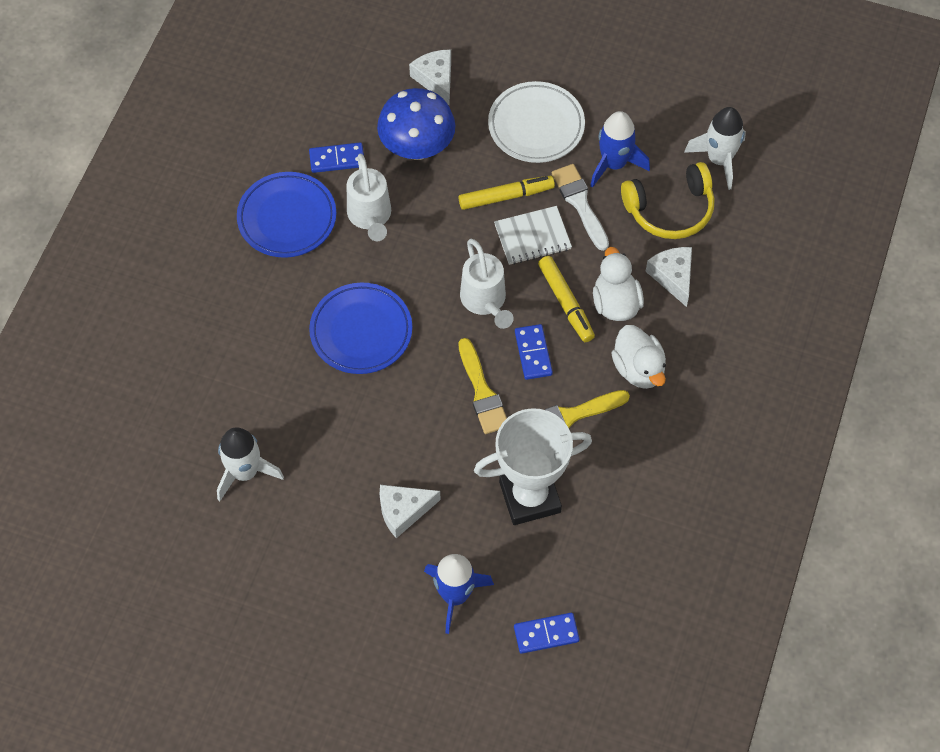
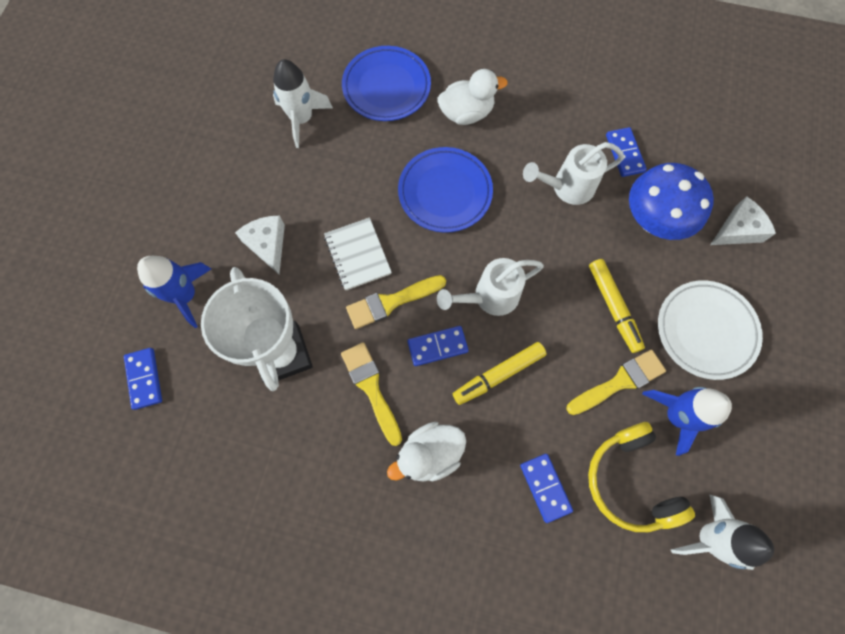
camera: 85 degrees right, 10 degrees up
blue plate [237,172,336,258] -> blue plate moved to [342,46,431,121]
white notebook [494,206,572,265] -> white notebook moved to [324,217,392,290]
white brush [552,164,609,251] -> yellow brush [566,350,666,415]
white duck [593,247,644,321] -> white duck moved to [438,69,508,125]
white cheese [645,247,692,307] -> blue domino [520,454,573,523]

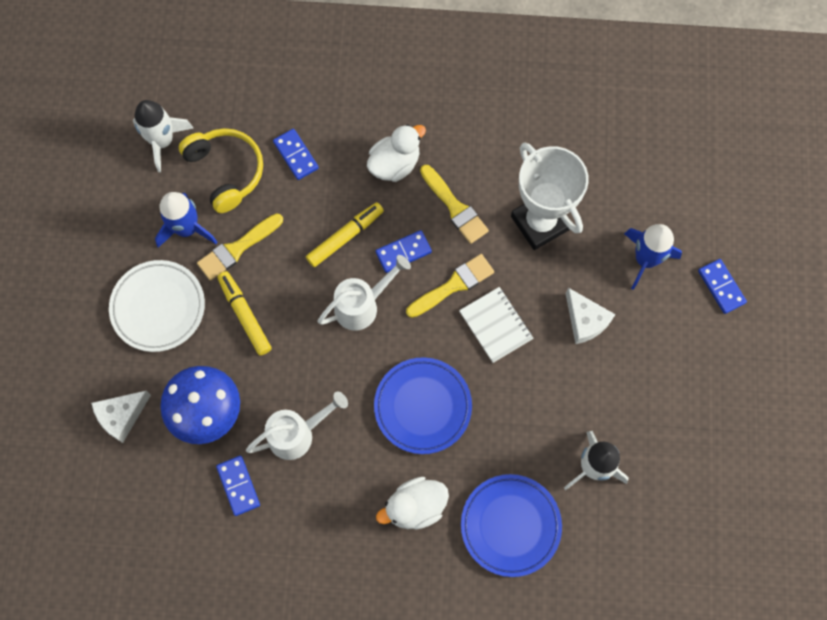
camera: 170 degrees right, 0 degrees up
blue domino [124,348,162,410] -> blue domino moved to [698,259,747,314]

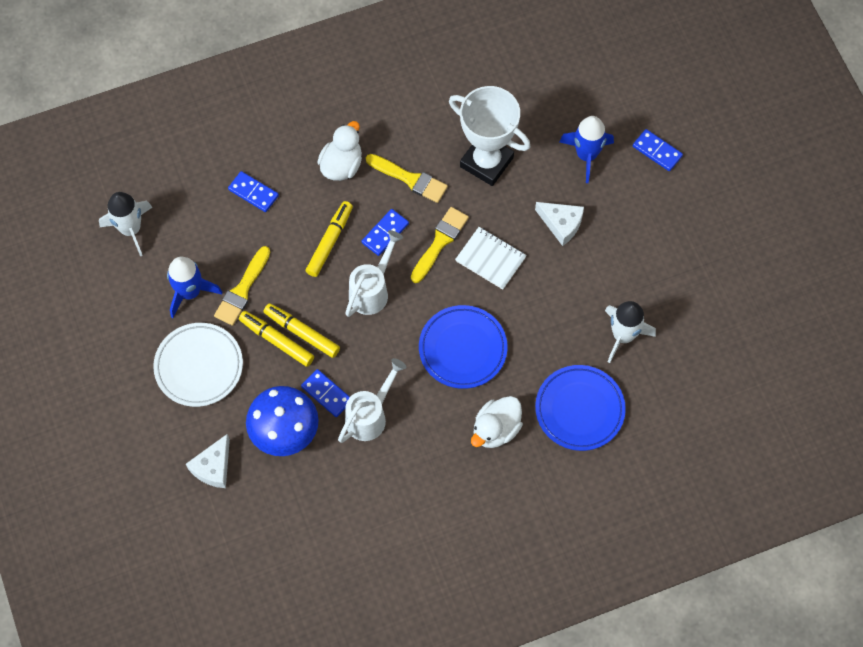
camera: 25 degrees left, 5 degrees down
yellow headphones [179,128,263,213] -> none
blue domino [216,456,260,516] -> blue domino moved to [301,369,350,417]
none -> yellow marker [263,303,340,358]

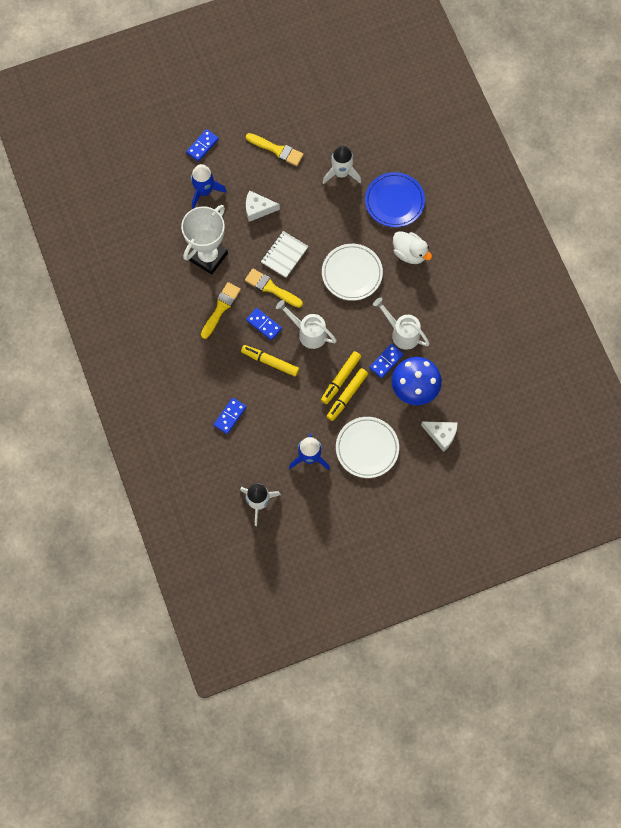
camera: 90 degrees left, 5 degrees up
yellow brush [214,246,270,326] -> yellow brush moved to [246,133,304,166]
white duck [317,121,362,181] -> none
blue plate [419,305,508,389] -> white plate [322,244,383,301]
white cheese [535,202,584,246] -> white cheese turned 120 degrees counterclockwise [246,190,280,222]

